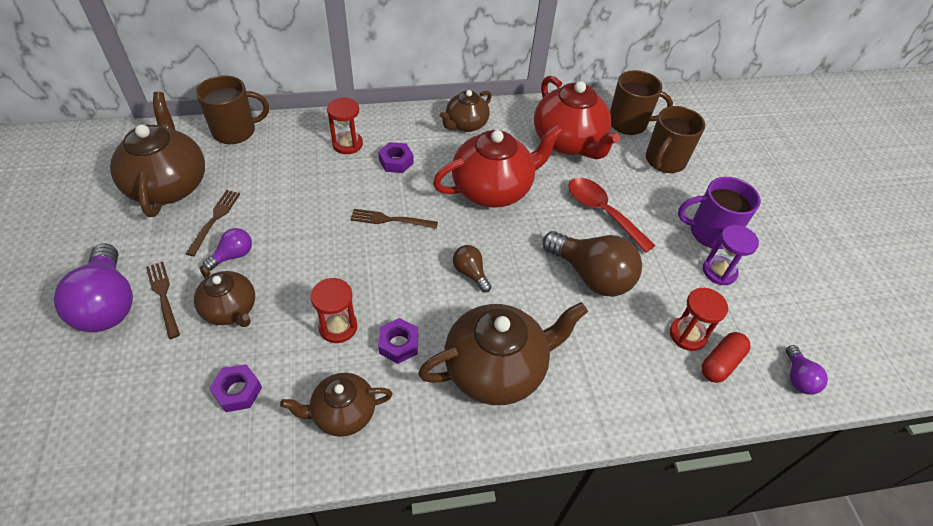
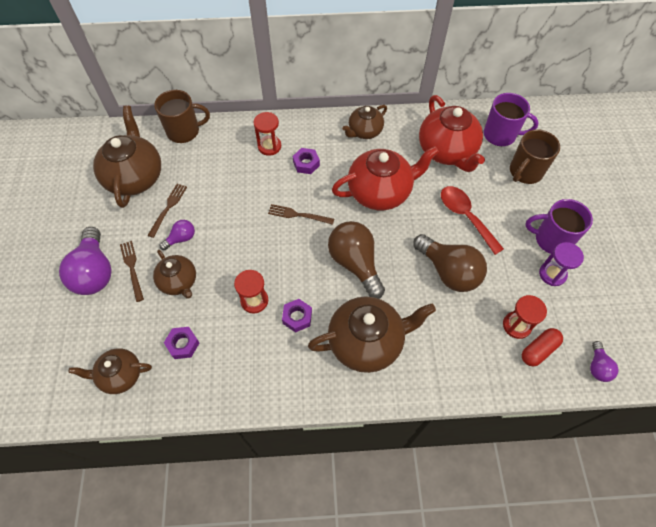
camera: 10 degrees right, 10 degrees up
brown teapot [280,373,393,437] -> brown teapot moved to [68,348,152,394]
brown light bulb [453,245,491,292] -> brown light bulb [328,221,385,299], size x2.02
brown mug [610,70,673,135] -> purple mug [484,93,539,146]

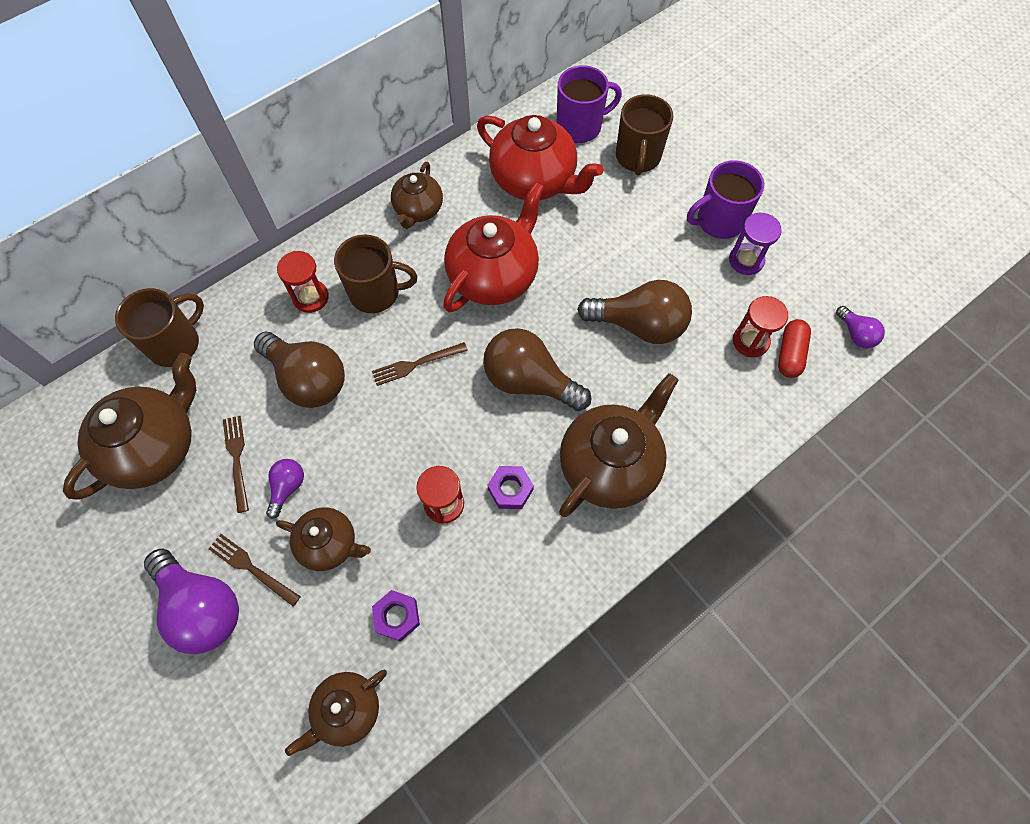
camera: 35 degrees left, 5 degrees up
brown teapot [93,106,161,208] -> brown teapot turned 75 degrees clockwise [63,353,196,500]
purple nut [293,148,320,174] -> brown mug [334,235,417,313]
red spoon [441,186,504,255] -> none
none -> brown light bulb [254,332,345,408]

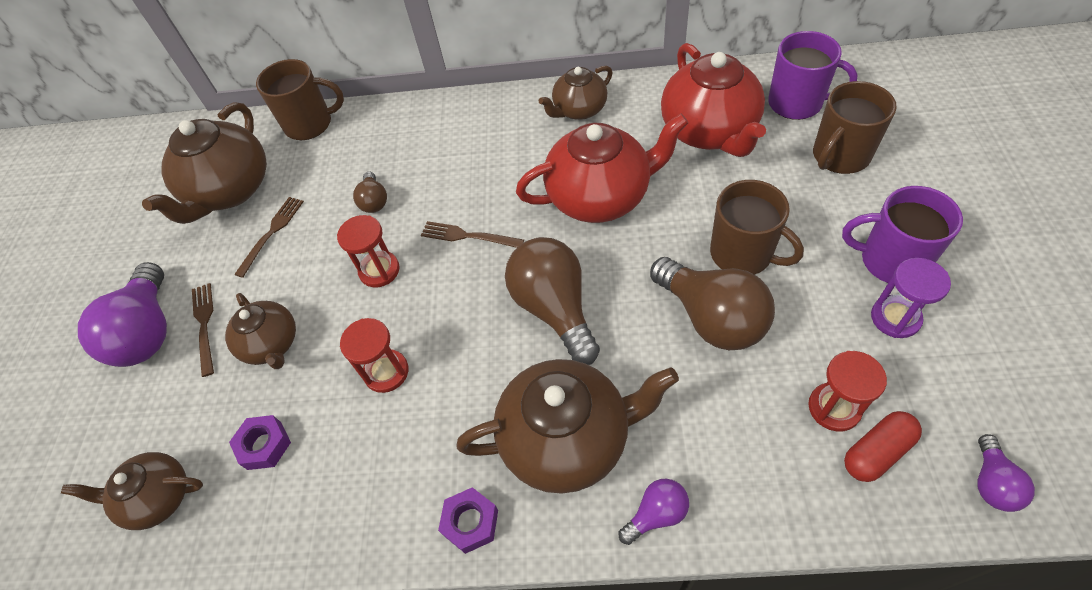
camera: 45 degrees right, 10 degrees down
brown teapot [63,353,196,500] -> brown teapot turned 120 degrees clockwise [142,102,267,224]
brown light bulb [254,332,345,408] -> brown light bulb [353,171,387,213], size x0.50
purple light bulb [266,459,304,519] -> purple light bulb moved to [619,479,689,545]
red hourglass [277,251,329,313] -> red hourglass moved to [337,215,400,287]
brown mug [334,235,417,313] -> brown mug moved to [710,180,804,275]
purple nut [488,466,534,509] -> purple nut moved to [438,487,498,554]

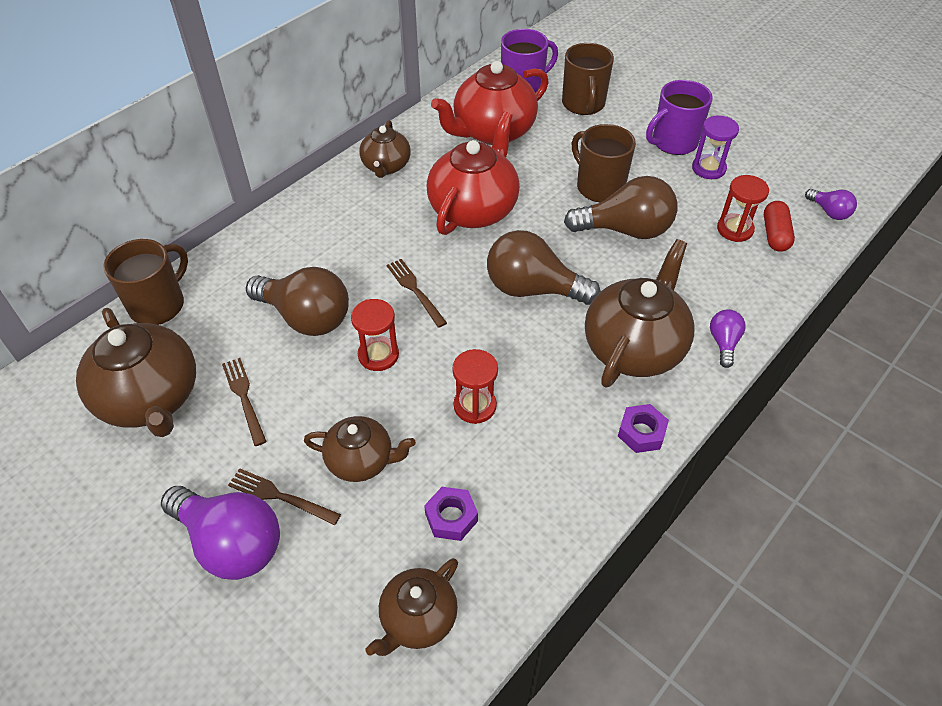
camera: 55 degrees left, 5 degrees down
brown light bulb [353,171,387,213] -> brown light bulb [246,267,349,336], size x2.02
brown fork [421,221,524,248] -> brown fork turned 90 degrees clockwise [387,259,447,328]
red teapot [661,43,766,157] -> red teapot turned 120 degrees clockwise [431,61,549,145]
brown mug [710,180,804,275] -> brown mug turned 120 degrees counterclockwise [572,124,636,202]

